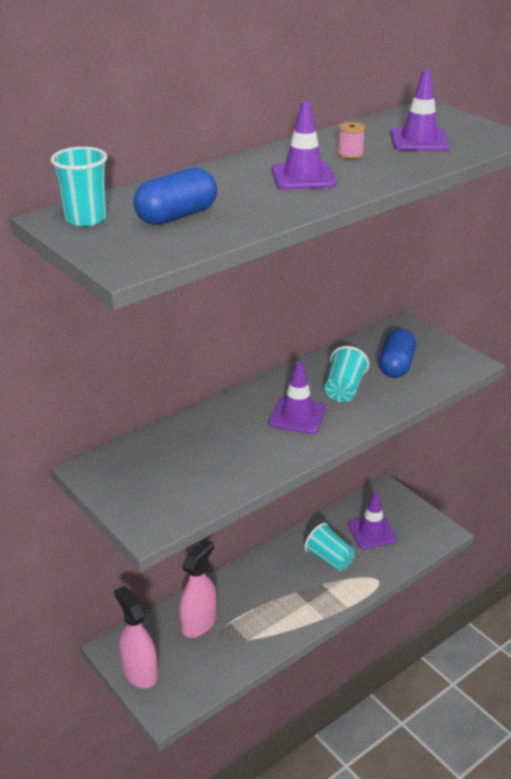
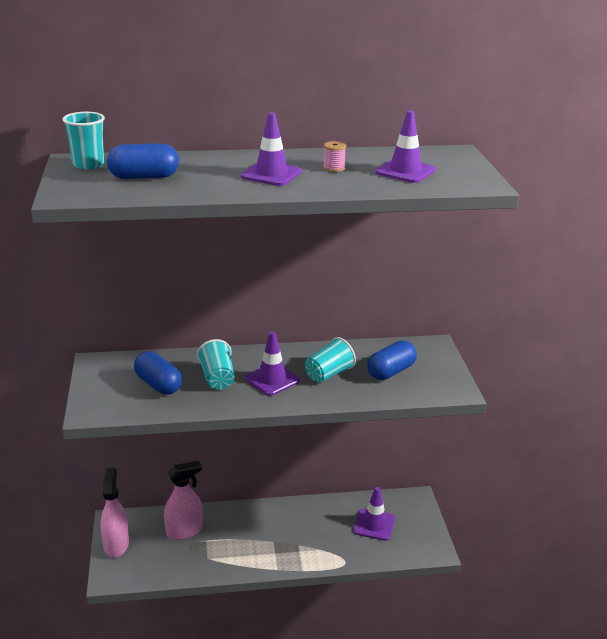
camera: 30 degrees right, 5 degrees down
turquoise cup [304,523,355,571] -> turquoise cup moved to [197,339,235,390]
none -> blue capsule [134,351,182,395]

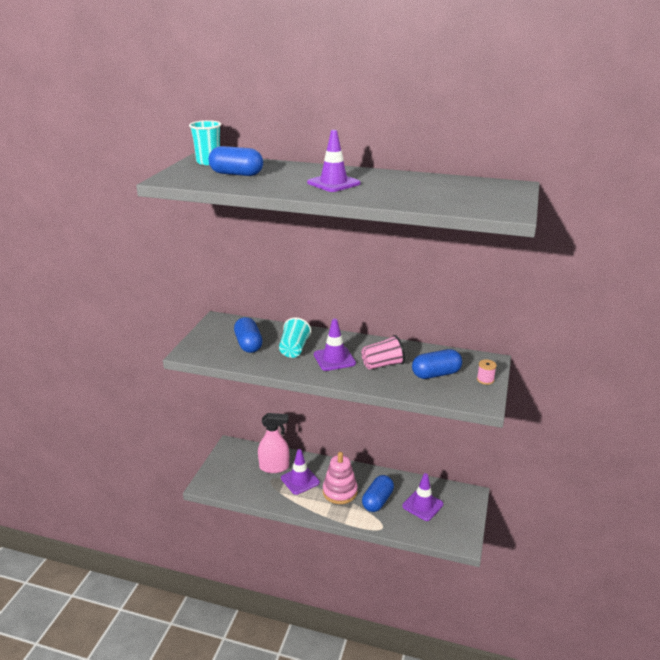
camera: 25 degrees right, 0 degrees up
pink spray bottle [101,468,129,557] -> none
turquoise cup [305,337,356,383] -> pink cup [361,335,405,370]
pink spool [323,141,346,172] -> pink spool moved to [477,360,497,385]
purple traffic cone [375,111,435,183] -> purple traffic cone moved to [281,449,320,495]
none -> pink stacking toy [323,452,358,504]
none -> blue capsule [362,475,394,512]

